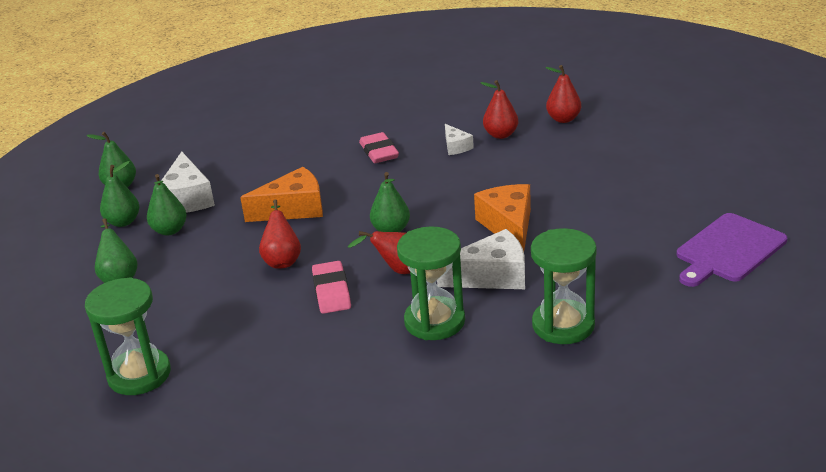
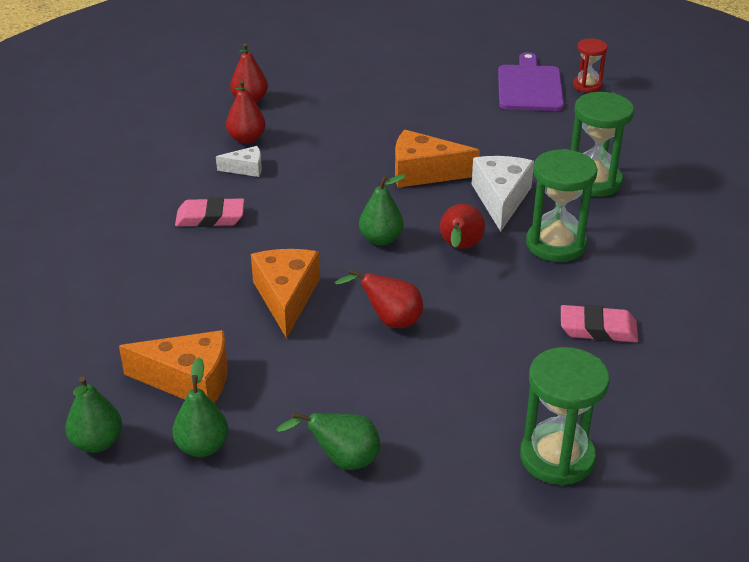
camera: 75 degrees left, 5 degrees up
green pear [147,174,187,236] -> none
white cheese [161,152,215,213] -> orange cheese [119,330,228,403]
pink eraser [312,261,351,314] -> pink eraser moved to [561,305,638,342]
purple cutting board [676,213,787,287] -> purple cutting board turned 150 degrees counterclockwise [498,52,564,111]
none -> red hourglass [573,38,608,93]

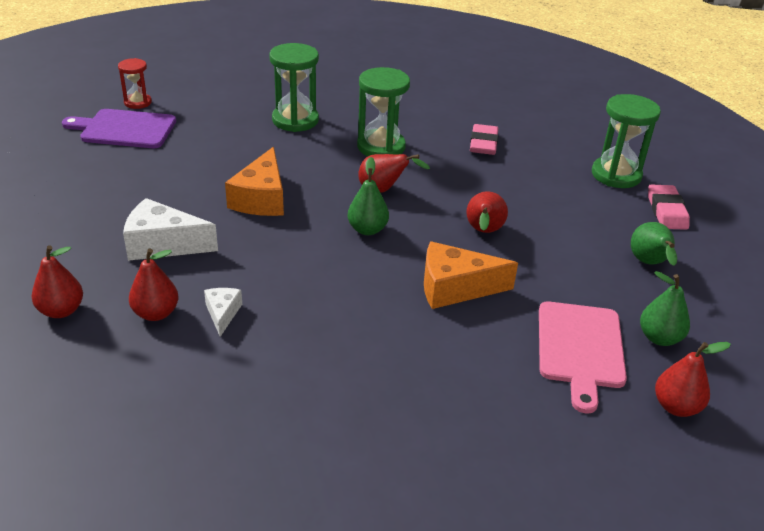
camera: 90 degrees left, 0 degrees up
green pear [66,376,122,453] -> red pear [655,342,731,417]
orange cheese [119,330,228,403] -> pink cutting board [539,301,627,413]
pink eraser [175,197,244,227] -> pink eraser moved to [648,185,690,230]
white cheese [472,156,534,232] -> white cheese moved to [123,198,218,261]

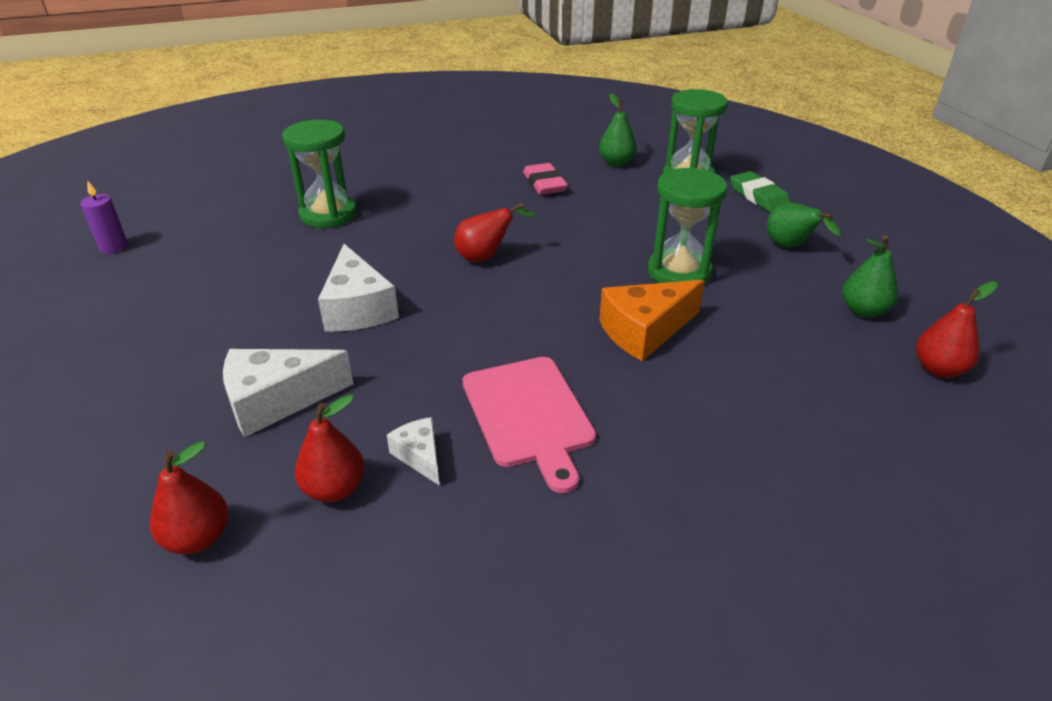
camera: 25 degrees left, 0 degrees up
purple cutting board [62,109,176,148] -> none
red hourglass [118,58,152,109] -> purple candle [81,180,128,254]
orange cheese [225,147,284,216] -> white cheese [318,244,399,332]
green pear [347,157,389,235] -> green pear moved to [599,93,637,166]
green hourglass [357,67,410,156] -> green hourglass moved to [648,167,728,285]
red pear [466,191,508,233] -> none
pink cutting board [539,301,627,413] -> pink cutting board moved to [462,357,596,493]
pink eraser [648,185,690,230] -> green eraser [730,171,790,212]

